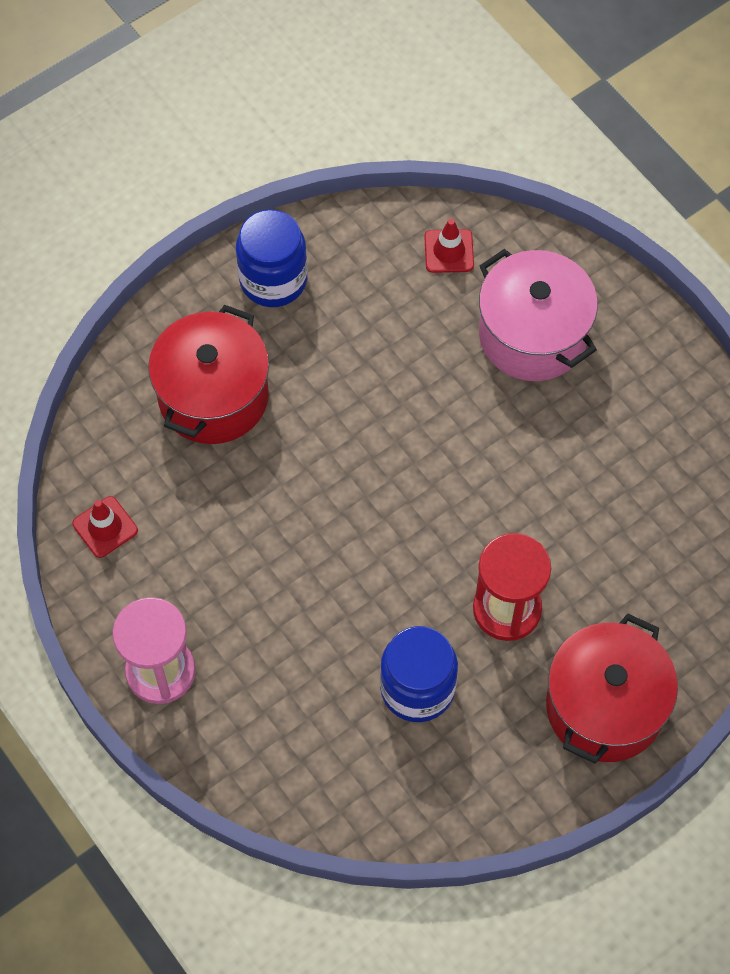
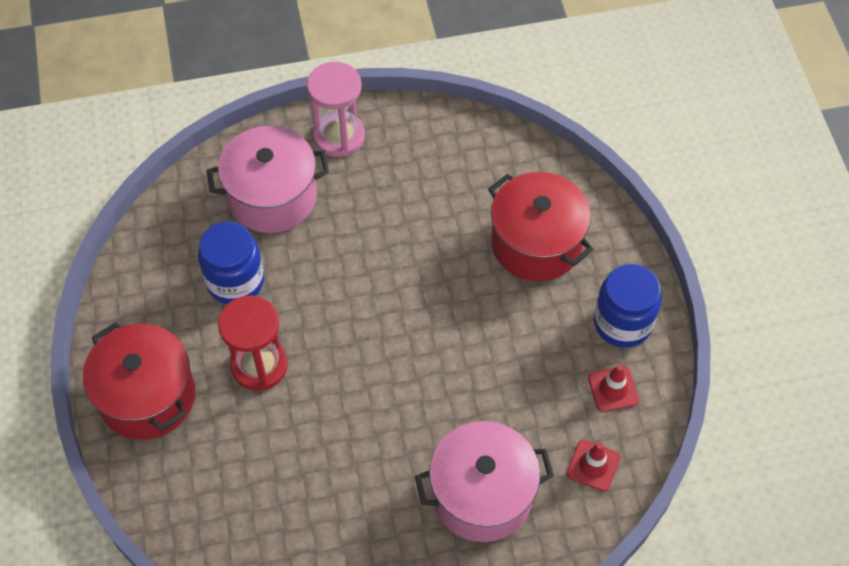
camera: 115 degrees right, 5 degrees down
red traffic cone [72,496,138,558] -> red traffic cone moved to [588,365,639,412]
none -> pink pot [207,126,329,233]

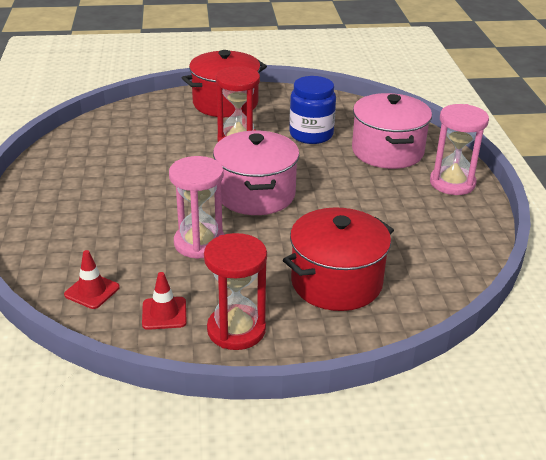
camera: 95 degrees right, 25 degrees down
pink pot [415,421,554,542] -> pink pot moved to [213,131,299,215]
blue jar [594,264,662,348] -> red hourglass [204,233,267,350]
none -> pink hourglass [169,156,225,259]

